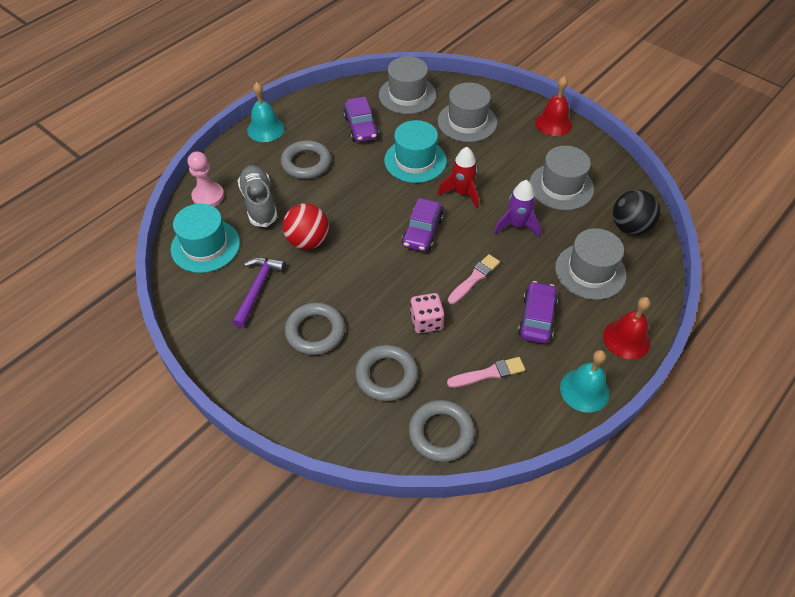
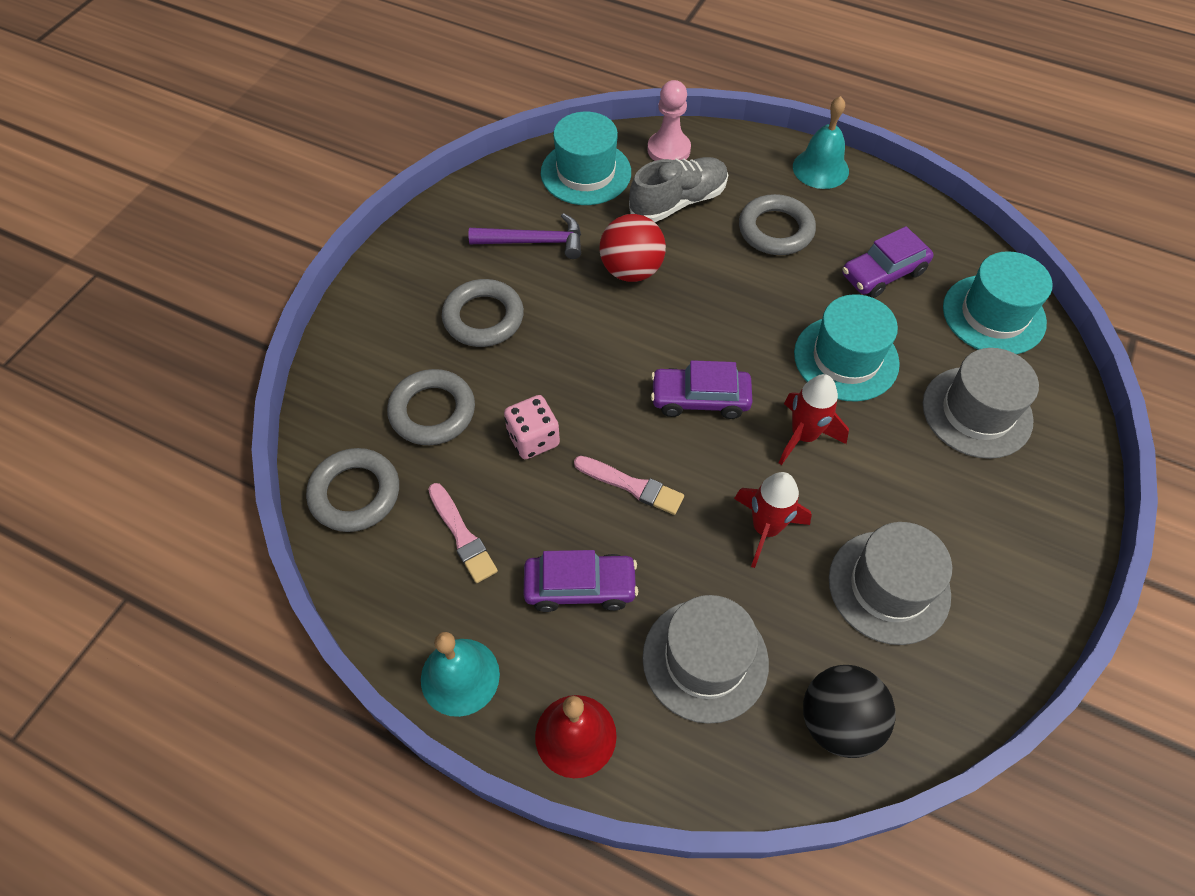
camera: 75 degrees right, 5 degrees up
grey hat [379,56,436,114] -> turquoise hat [943,251,1053,354]
purple rocket [494,180,541,238] -> red rocket [734,472,812,568]
red bell [535,76,572,136] -> none

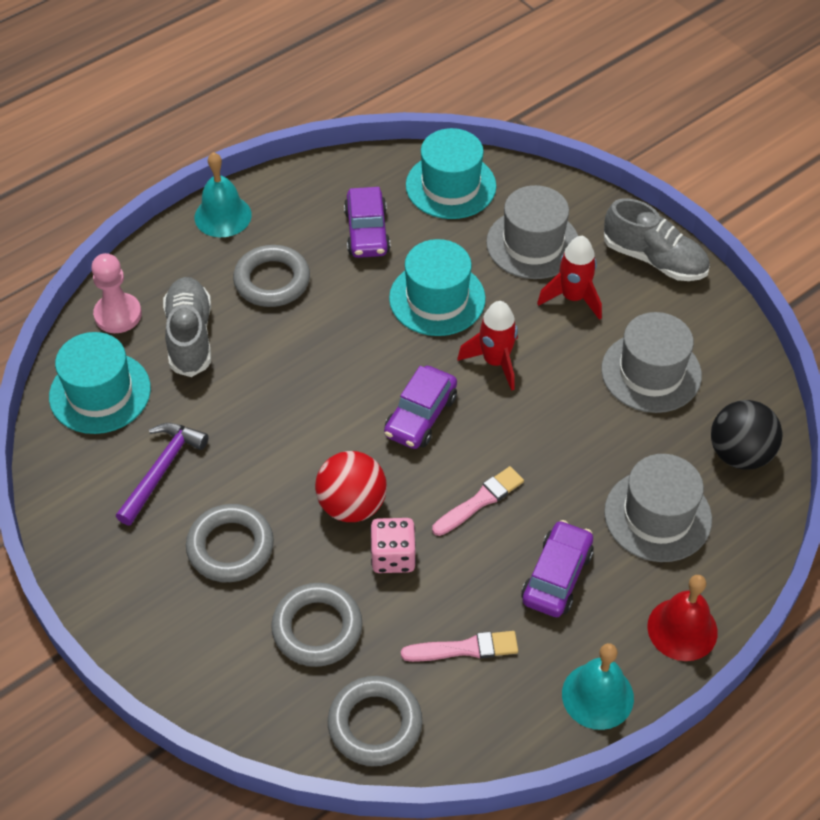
camera: 65 degrees left, 5 degrees down
red ball [600,214,666,282] -> red ball moved to [315,451,387,522]
red rocket [734,472,812,568] -> red rocket moved to [537,236,602,320]
none -> grey shoe [604,198,710,281]

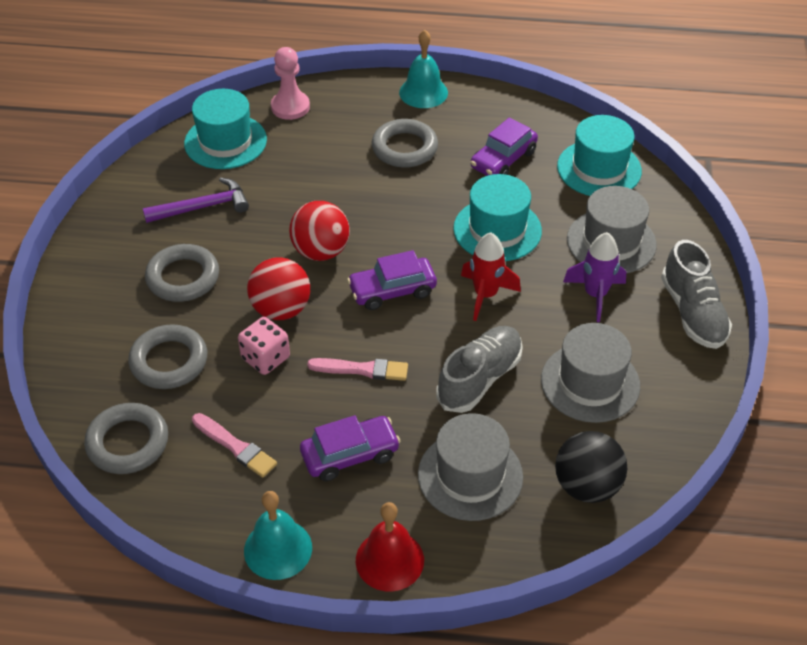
camera: 45 degrees right, 5 degrees down
grey shoe [163,277,211,377] -> grey shoe moved to [436,326,523,413]
red rocket [537,236,602,320] -> purple rocket [563,232,626,322]
none -> red ball [289,201,350,261]

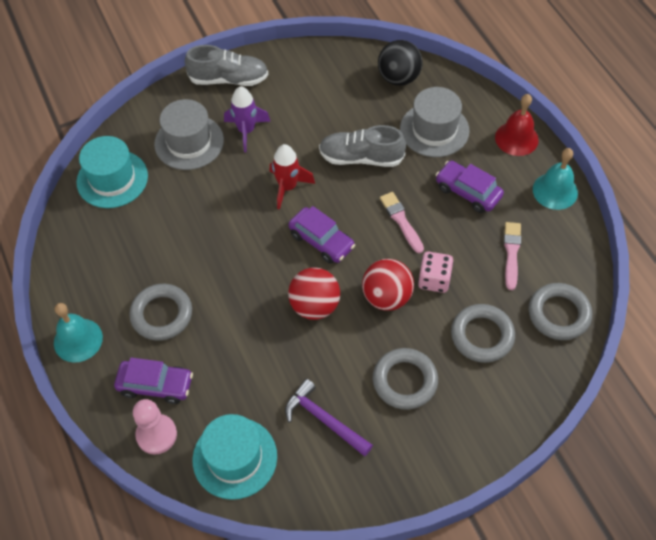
camera: 120 degrees left, 10 degrees up
turquoise hat [453,174,542,261] -> none
purple car [470,117,538,176] -> purple car moved to [114,357,193,404]
grey hat [541,323,640,423] -> none
grey shoe [661,240,732,349] -> grey shoe turned 45 degrees clockwise [185,45,269,86]

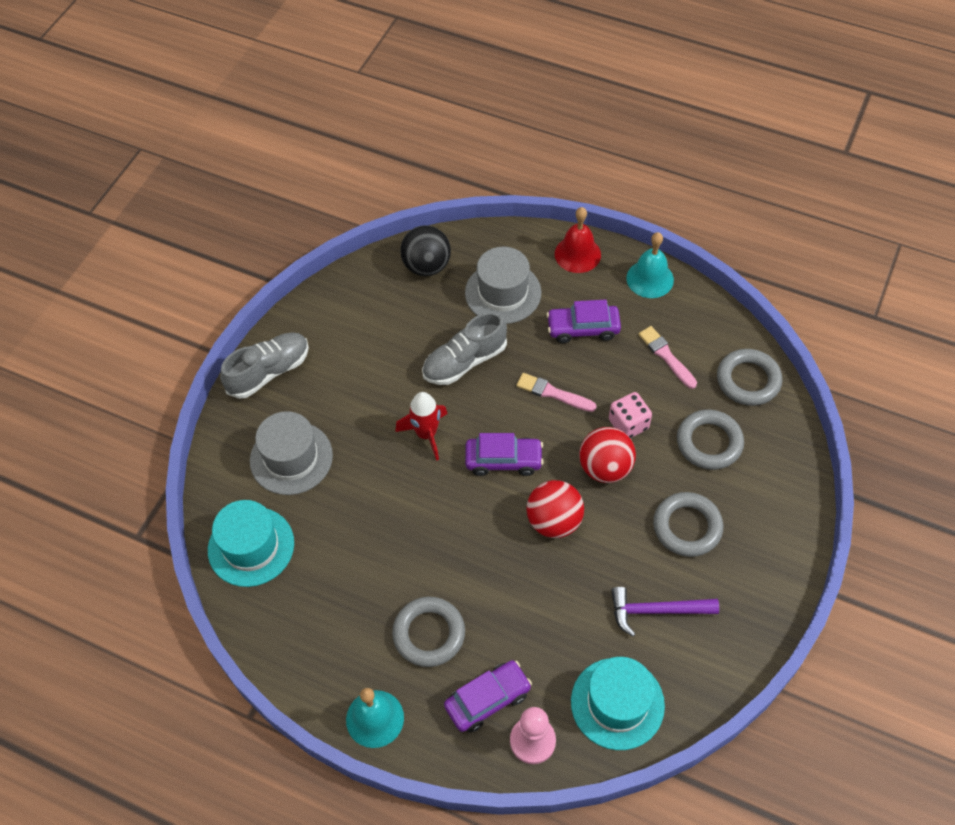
camera: 40 degrees left, 0 degrees up
purple rocket [224,86,271,152] -> none

